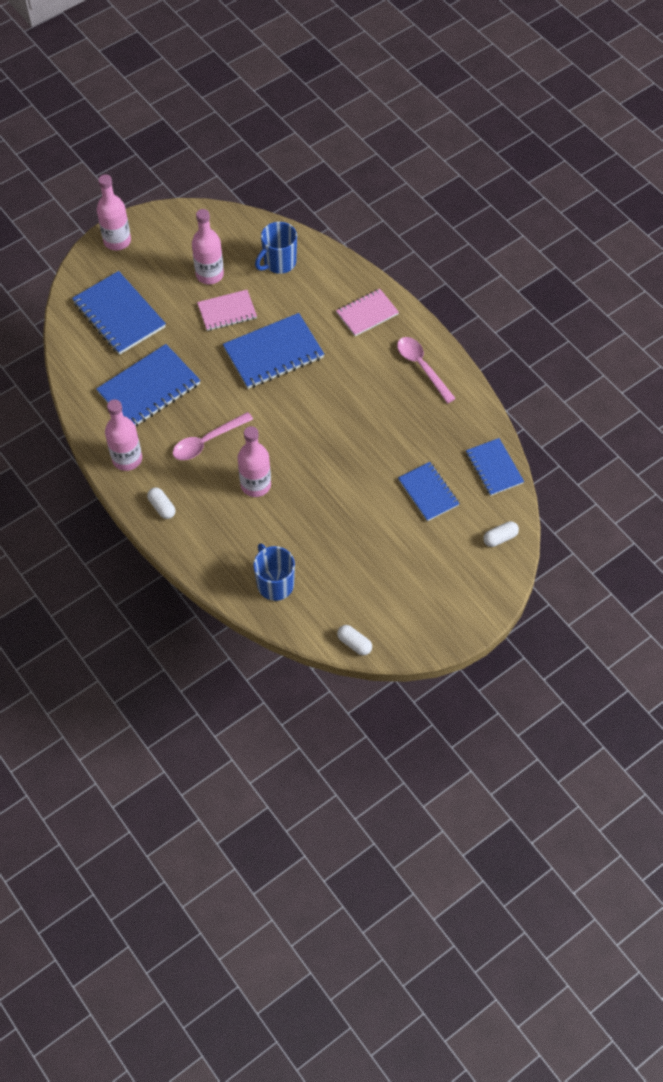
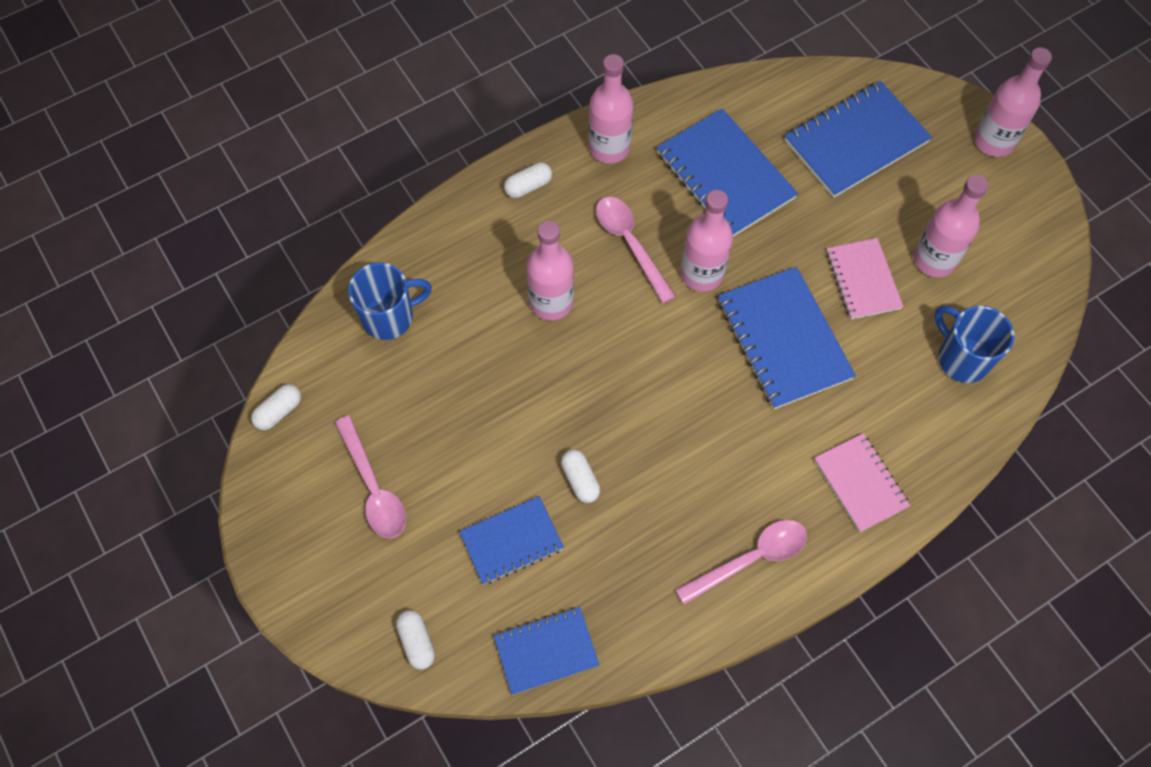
camera: 95 degrees right, 5 degrees up
none -> pink spoon [335,416,406,538]
none -> white capsule [561,449,600,503]
none -> pink bottle [680,190,733,292]

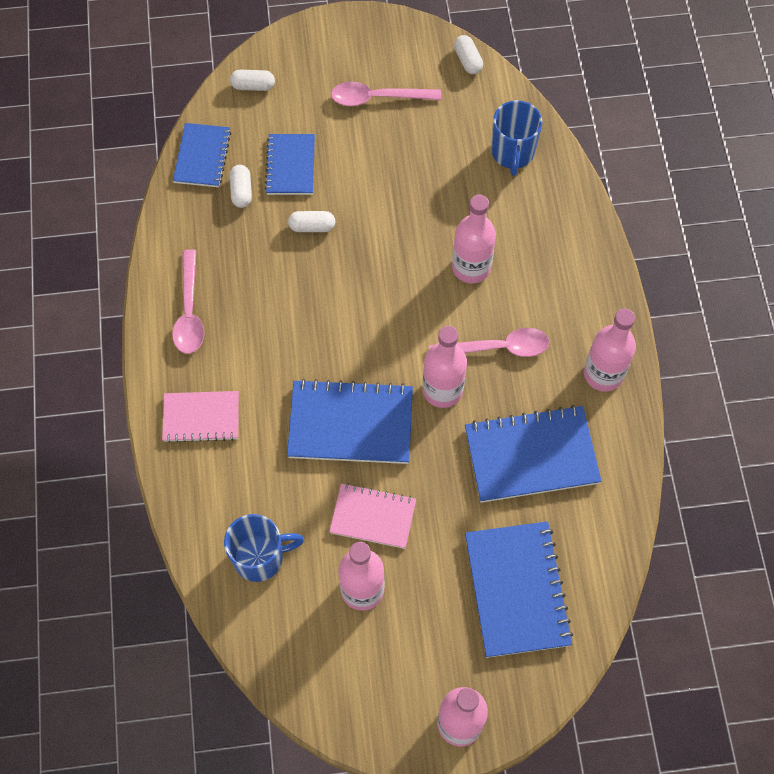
camera: 115 degrees right, 0 degrees up
white capsule [504,162,552,198] -> white capsule moved to [230,165,252,208]

